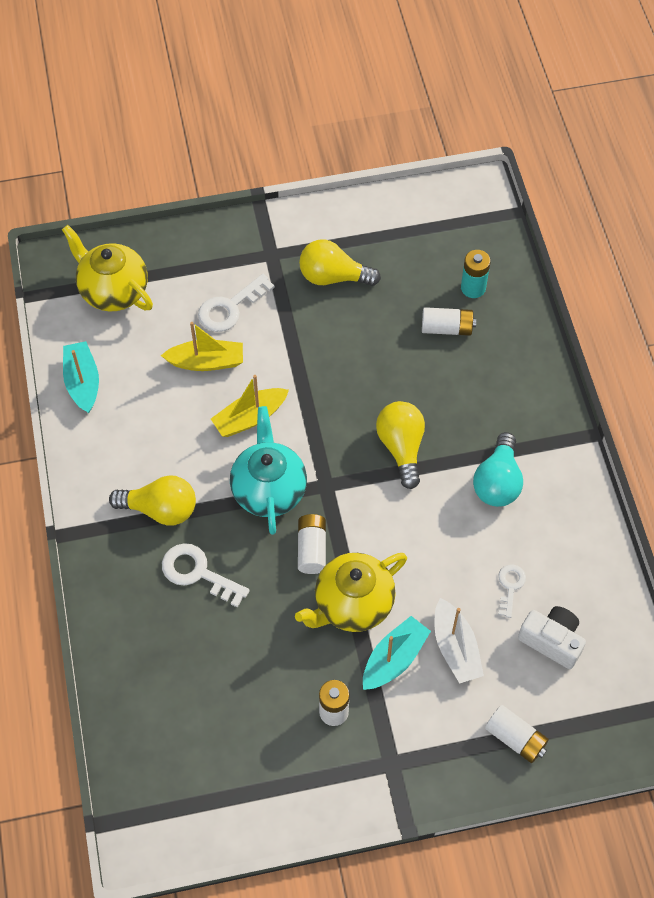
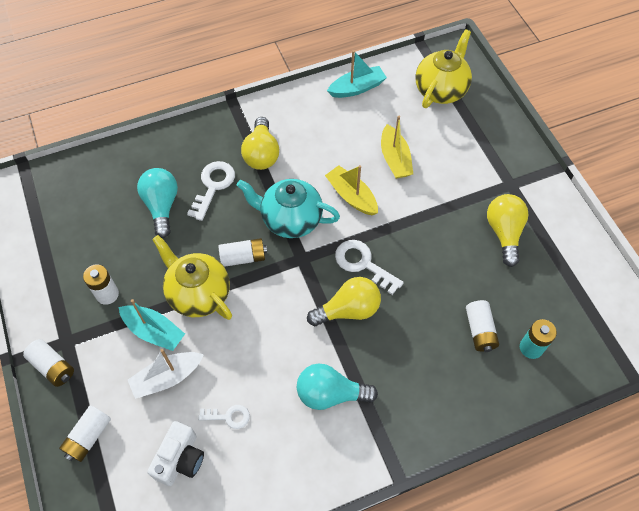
camera: 80 degrees right, 0 degrees up
white key [198,274,275,332] -> white key moved to [335,240,404,295]
turquoise teapot [230,406,307,535] -> turquoise teapot turned 150 degrees counterclockwise [237,179,340,238]
none -> white battery [23,339,74,387]
none -> turquoise light bulb [137,168,178,238]

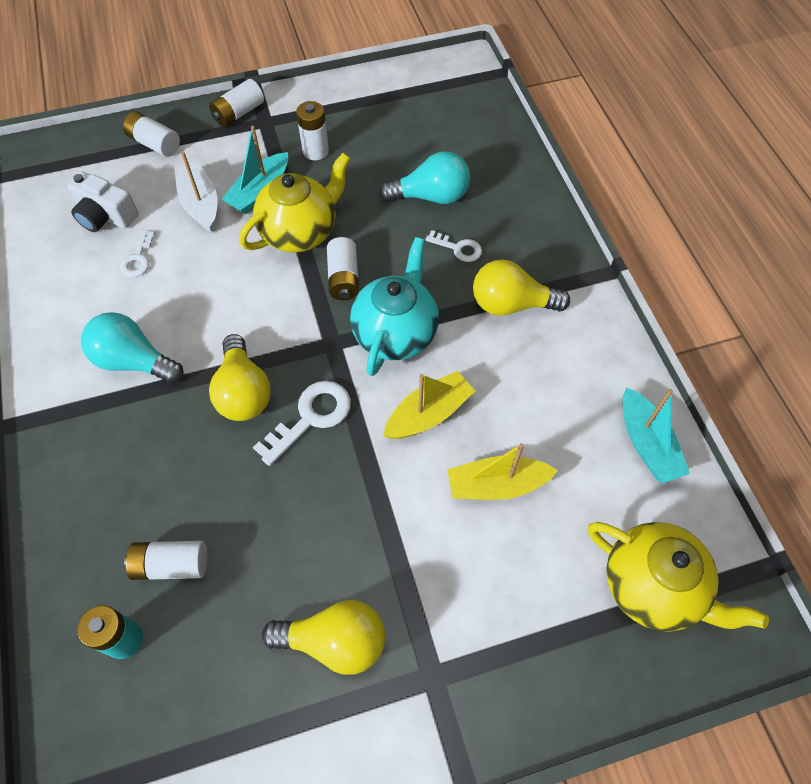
camera: 95 degrees right, 0 degrees up
white key [187,161,235,221] -> white key [425,230,482,262], size x0.60
turquoise light bulb [297,364,378,410] -> turquoise light bulb turned 75 degrees counterclockwise [81,312,184,384]

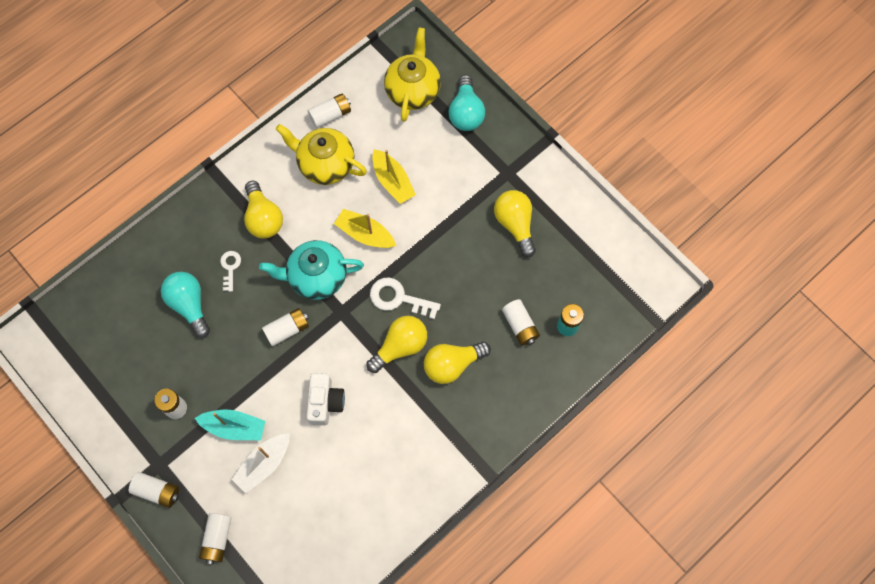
camera: 115 degrees left, 10 degrees up
white camera [67,172,138,232] -> white camera moved to [306,373,345,425]
turquoise light bulb [81,312,184,384] -> turquoise light bulb moved to [448,75,485,131]
white key [120,230,155,277] -> none
yellow teapot [239,153,351,252] -> yellow teapot moved to [276,124,367,185]
turquoise boat [622,387,690,483] -> white battery [308,94,351,128]
none -> yellow light bulb [424,341,491,384]

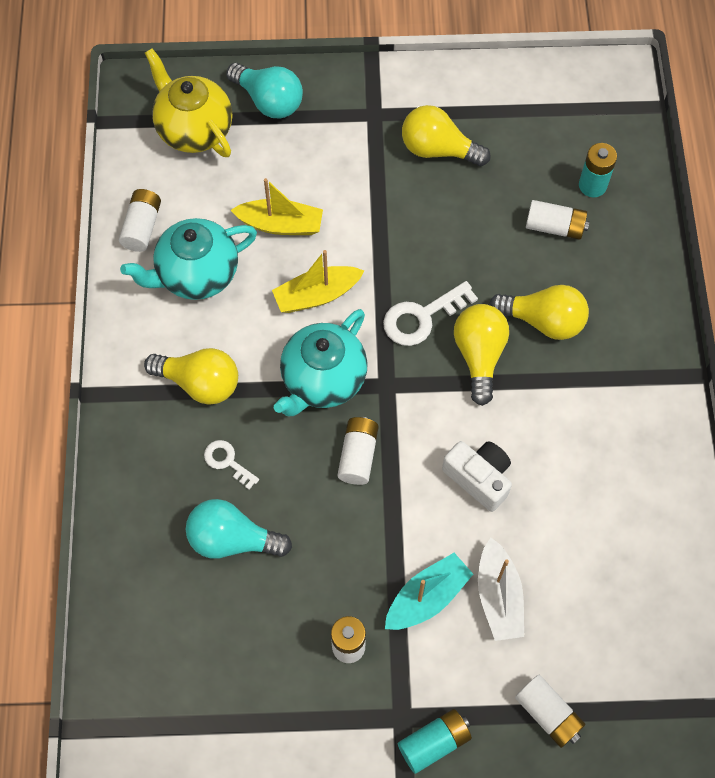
camera: 50 degrees left, 5 degrees down
white battery [129,472,179,508] -> turquoise battery [398,709,472,774]
yellow teapot [276,124,367,185] -> turquoise teapot [120,218,257,300]
yellow light bulb [424,341,491,384] -> yellow light bulb turned 90 degrees counterclockwise [489,285,589,340]

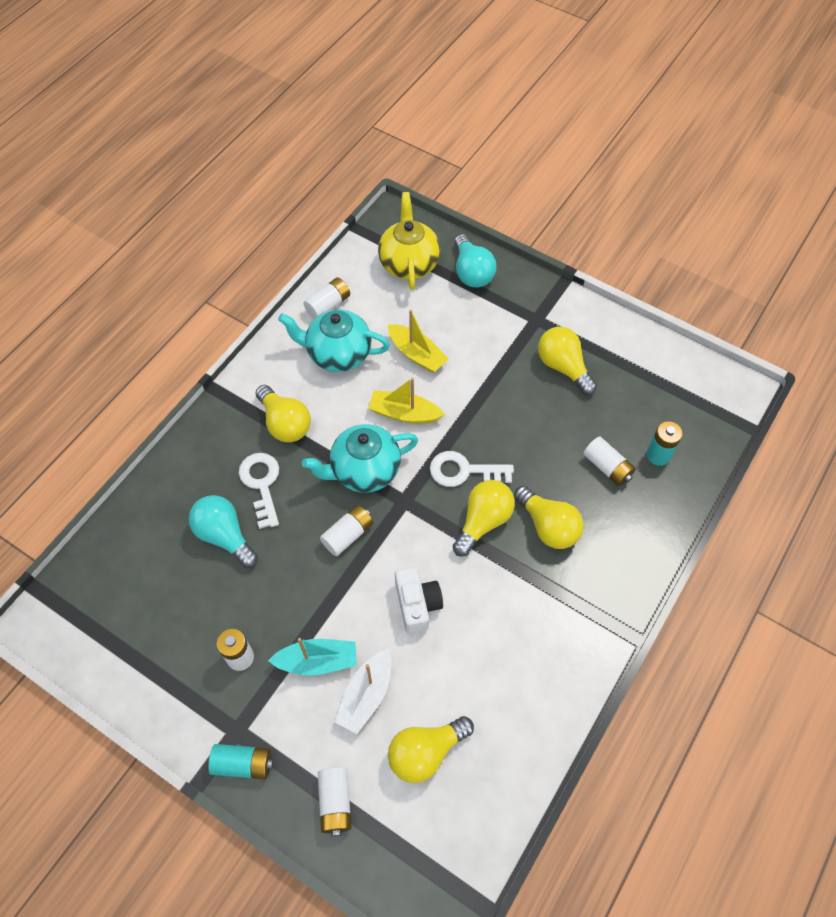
camera: 35 degrees right, 5 degrees down
white key [204,440,259,490] -> white key [239,453,279,529], size x1.65
none -> yellow light bulb [388,716,474,783]

